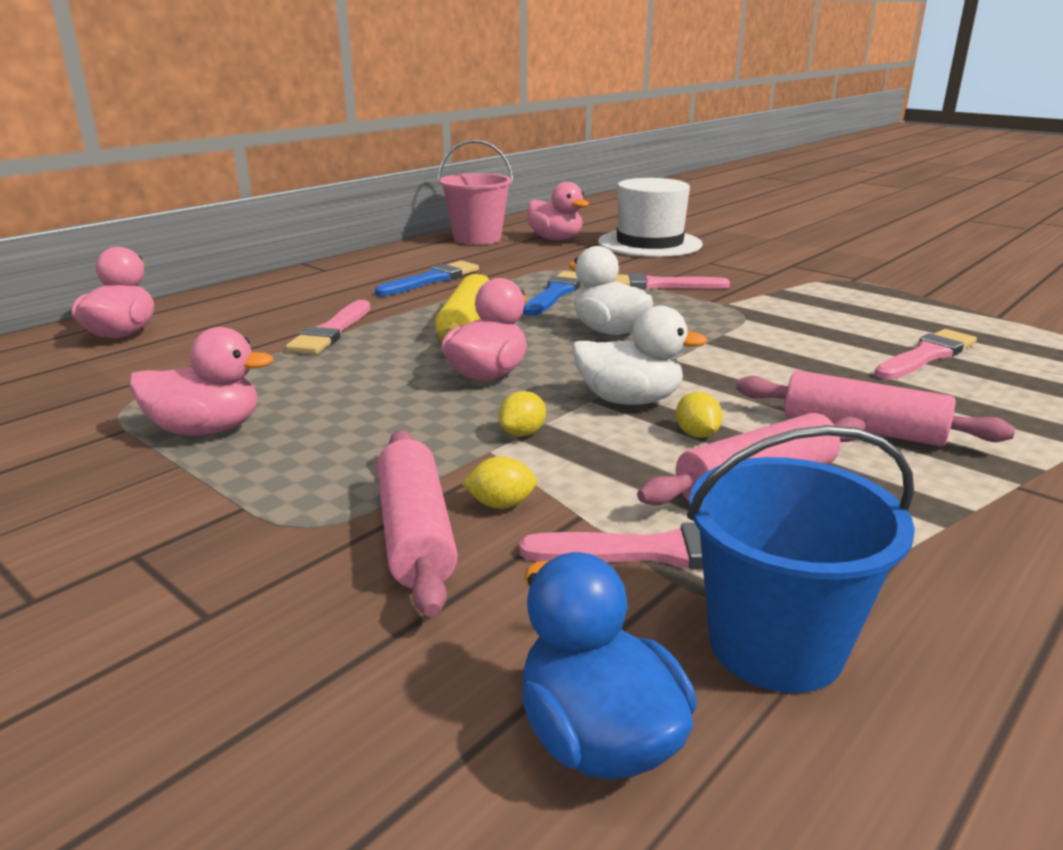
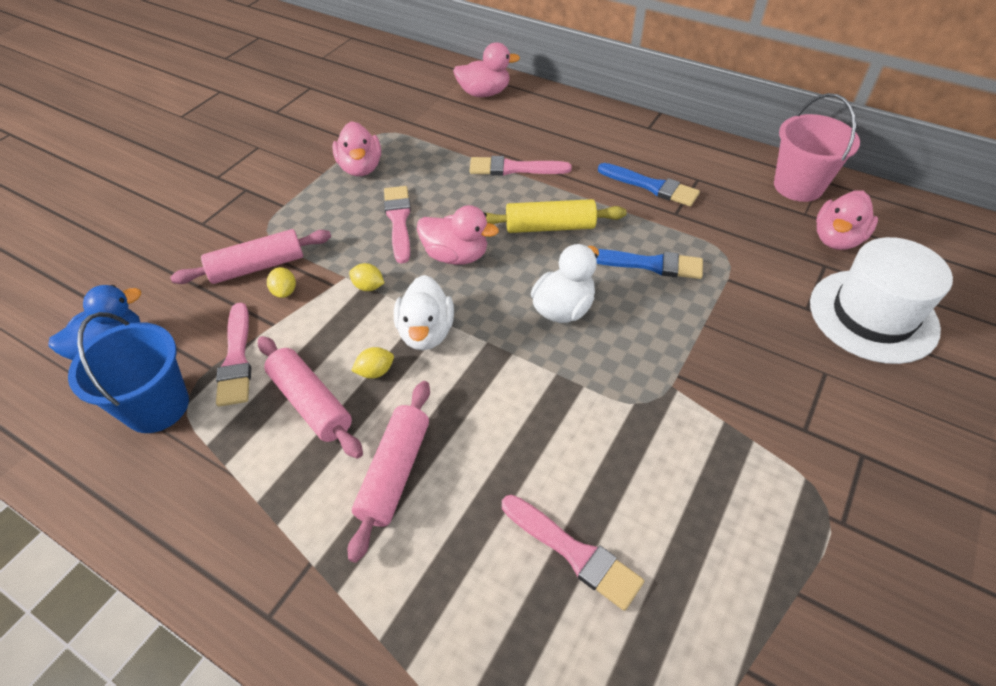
camera: 80 degrees right, 25 degrees up
pink brush [615,273,730,290] -> pink brush moved to [384,186,411,263]

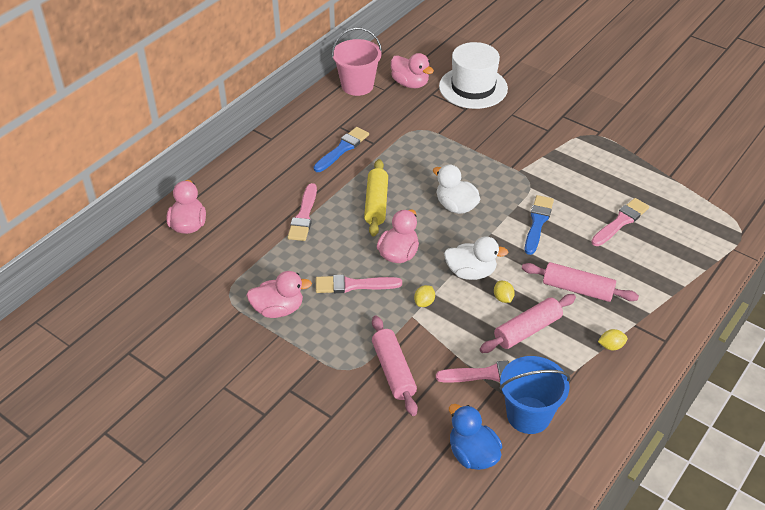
camera: 85 degrees left, 5 degrees down
yellow lemon [267,267,296,298] -> yellow lemon moved to [598,329,628,350]
blue brush [596,249,703,279] -> blue brush moved to [525,195,554,255]

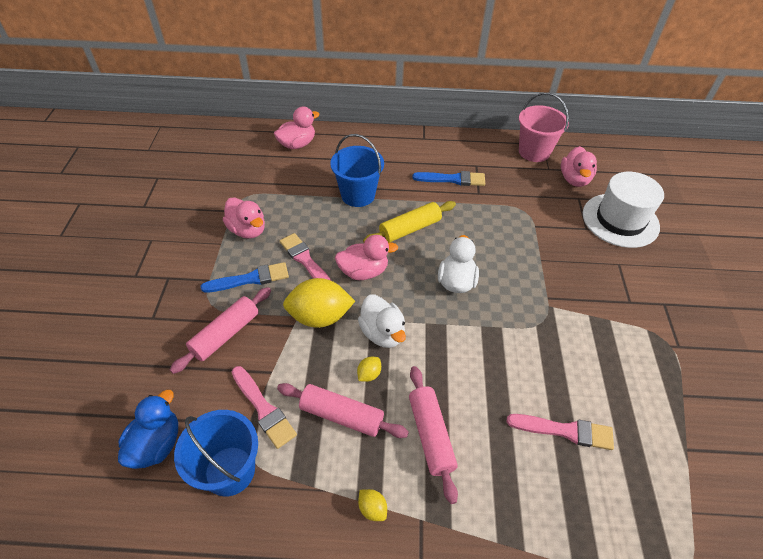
camera: 55 degrees right, 5 degrees up
pink brush [288,183,317,241] -> blue bucket [330,134,384,207]
yellow lemon [414,285,435,307] -> yellow lemon [283,278,355,328], size x2.32
blue brush [525,195,554,255] -> blue brush moved to [201,262,289,293]

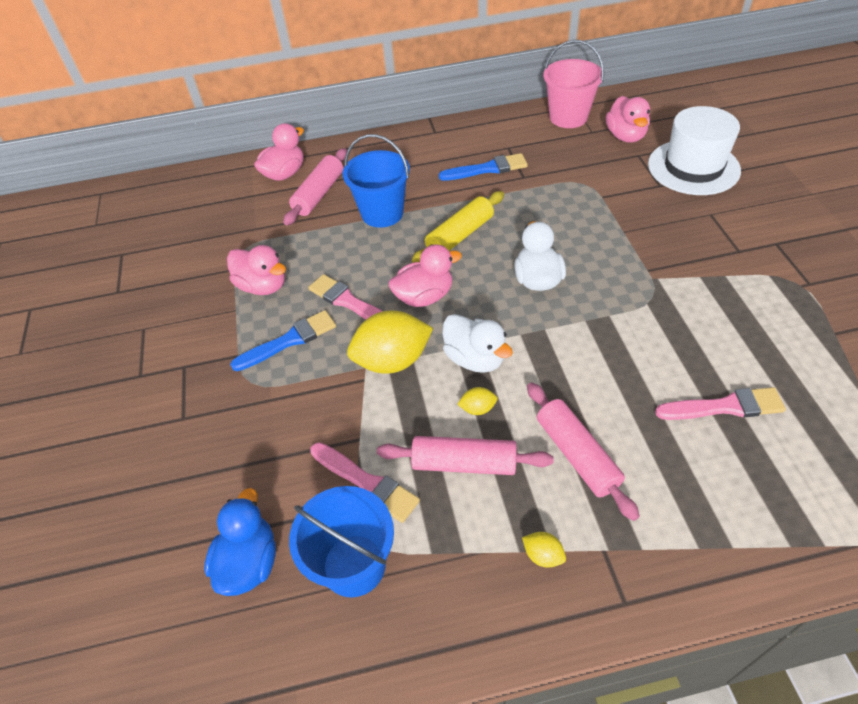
camera: 10 degrees left, 0 degrees up
pink rolling pin [170,287,271,374] -> pink rolling pin moved to [283,148,347,225]
yellow lemon [357,357,381,382] -> yellow lemon turned 60 degrees clockwise [457,387,497,415]

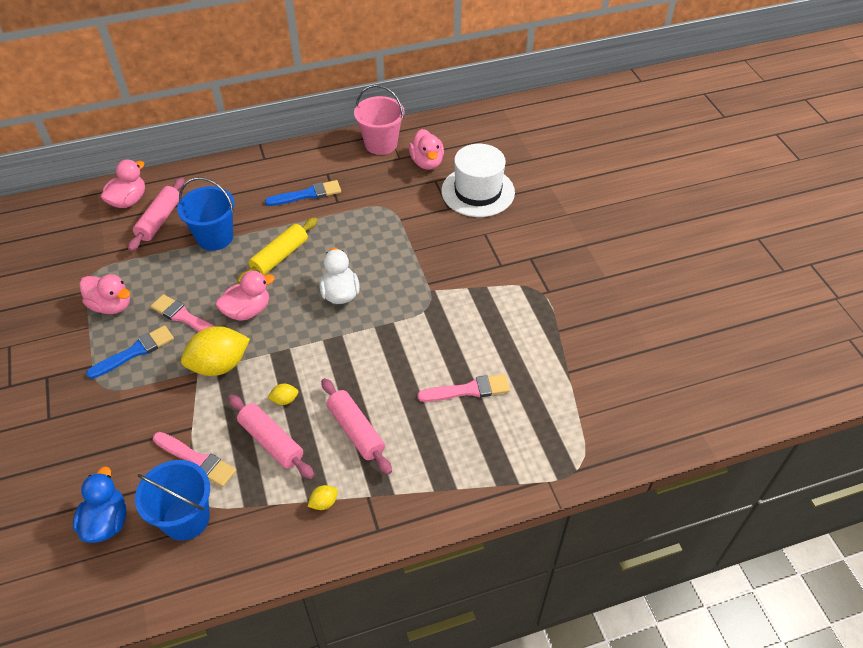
camera: 10 degrees left, 0 degrees up
pink rolling pin [377,436,554,475] -> pink rolling pin turned 45 degrees clockwise [228,395,314,479]
white duck [442,314,513,373] -> none
yellow lemon [522,532,566,568] -> yellow lemon turned 60 degrees counterclockwise [308,485,338,510]

